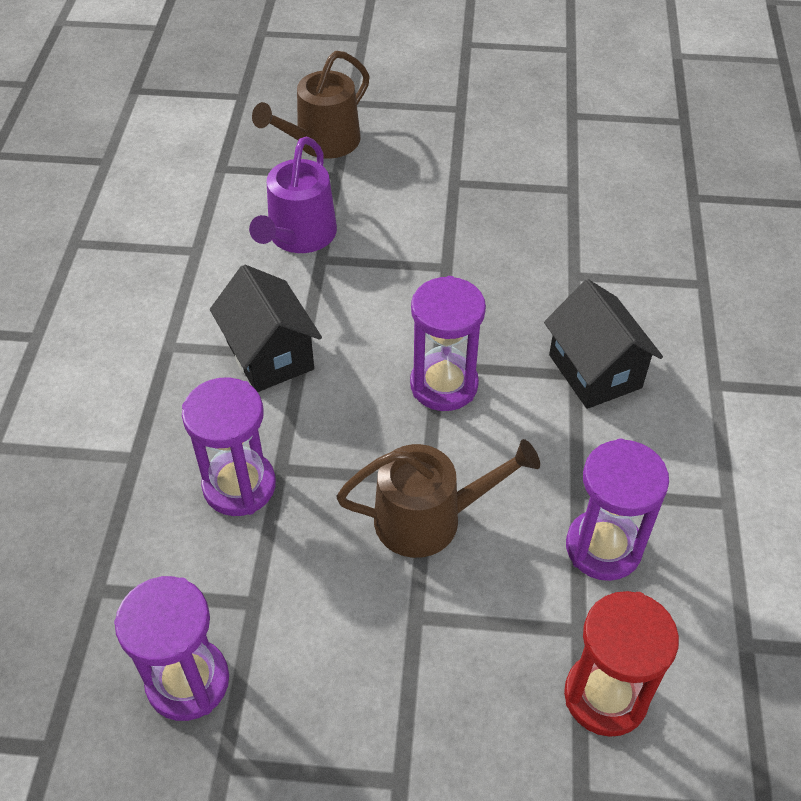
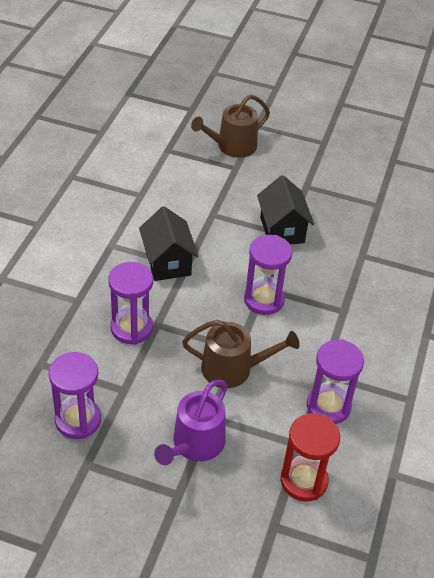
camera: 10 degrees right, 5 degrees down
purple watering can [249,137,337,253] -> purple watering can moved to [154,380,227,465]
black house [544,279,663,409] -> black house moved to [257,175,314,244]

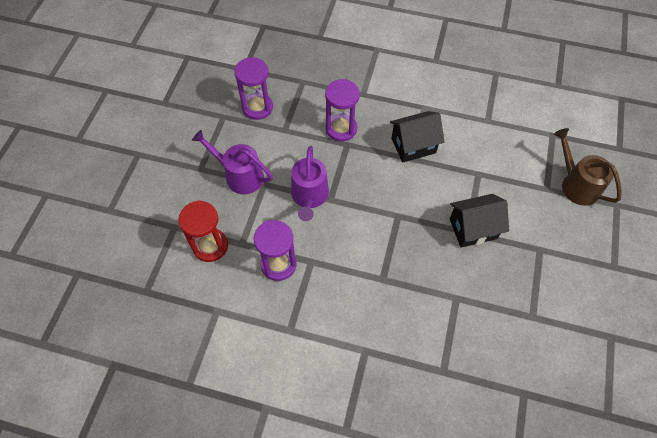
camera: 90 degrees right, 15 degrees up
brown watering can [182,320,300,388] -> purple watering can [291,146,329,221]
purple hourglass [244,235,292,315] -> none

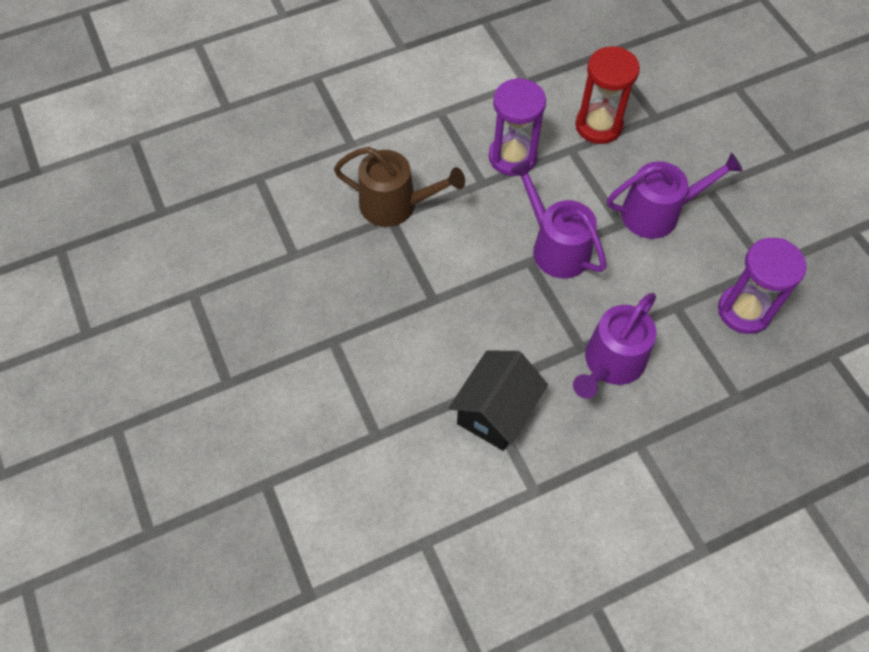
camera: 140 degrees right, 0 degrees up
purple hourglass [325,79,360,142] -> purple watering can [573,293,657,399]
black house [450,194,509,248] -> none
brown watering can [554,128,622,206] -> brown watering can moved to [334,147,465,227]

